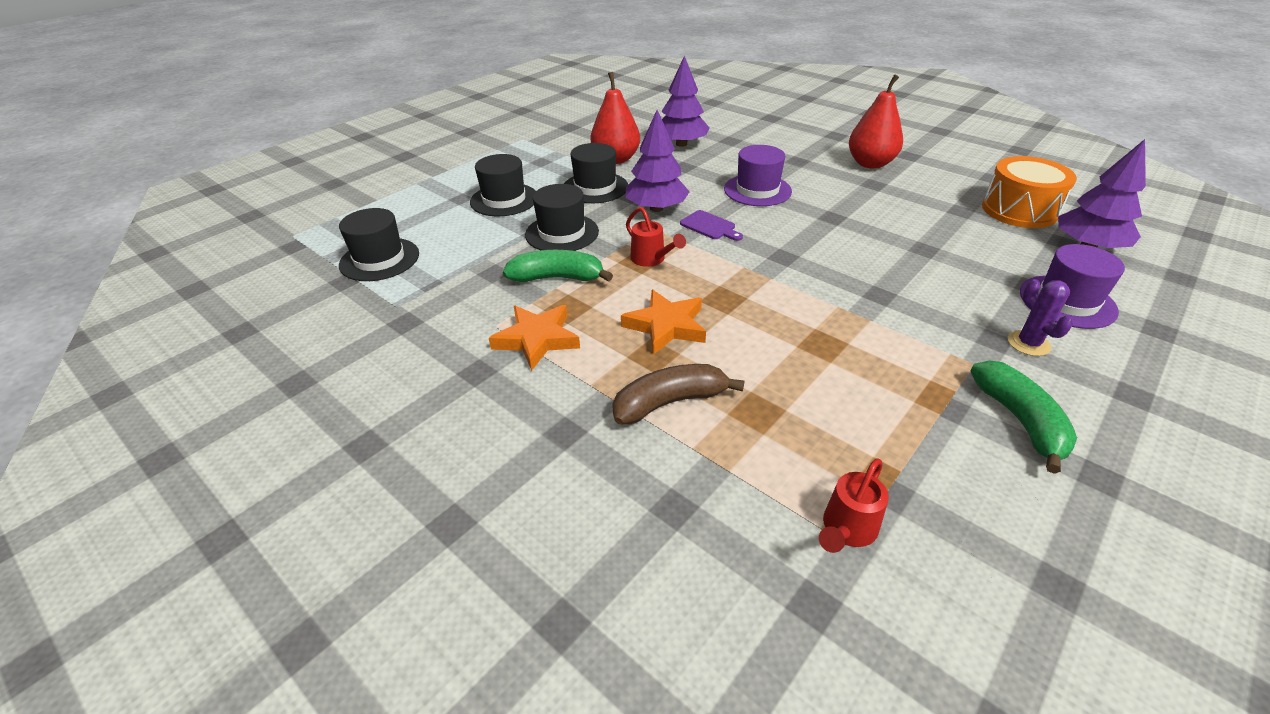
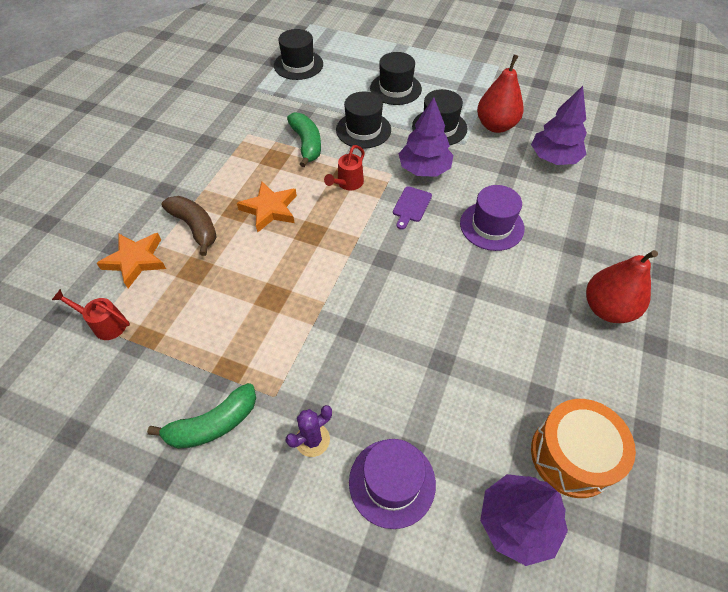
camera: 70 degrees right, 15 degrees up
orange star [489,305,580,371] -> orange star moved to [96,233,166,288]

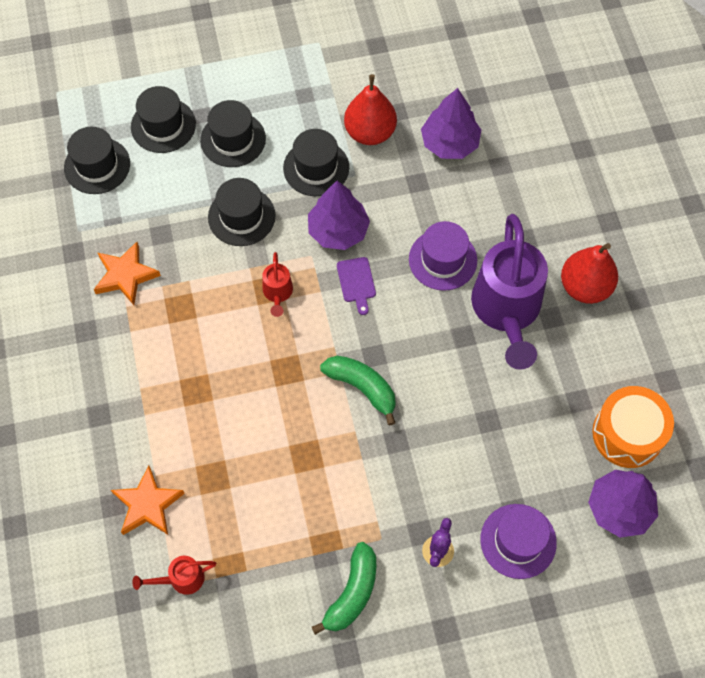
camera: 35 degrees left, 10 degrees up
brown banana [162,196,217,256] -> none
orange star [237,181,297,233] -> orange star moved to [94,242,161,305]
green banana [287,112,321,167] -> green banana moved to [320,356,396,426]
none -> black hat [131,86,196,153]
none -> purple watering can [471,214,548,370]

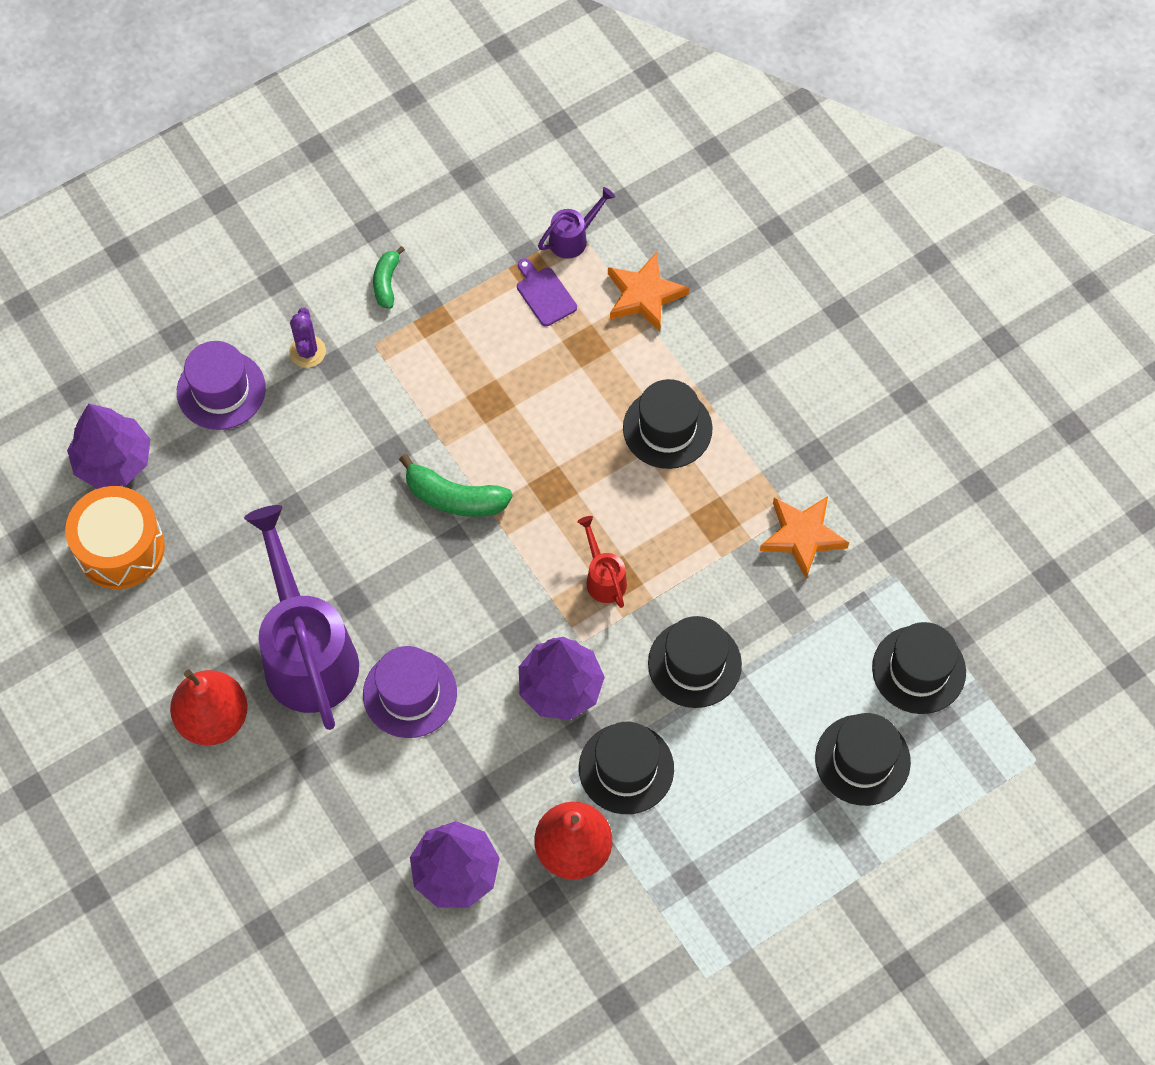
camera: 160 degrees right, 0 degrees up
red watering can [132,556,217,595] -> purple watering can [538,187,615,259]
black hat [200,100,266,167] -> black hat moved to [623,379,712,469]
green banana [312,542,376,635] -> green banana [373,246,405,309], size x0.61
purple cutting board [337,257,376,315] -> purple cutting board moved to [517,258,577,327]

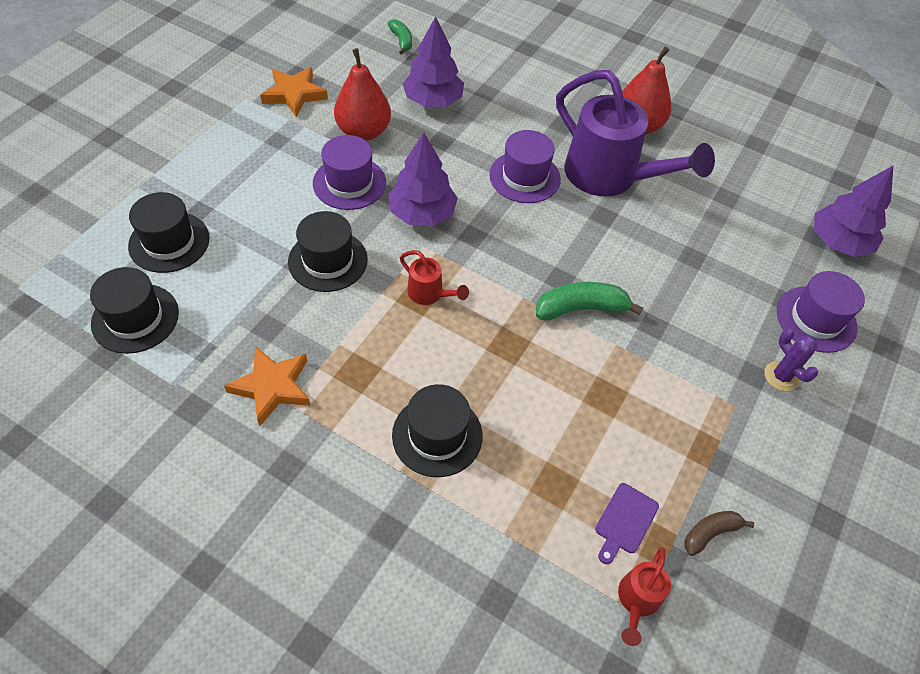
camera: 150 degrees right, 10 degrees down
orange drum [65,486,165,589] -> none
green banana [373,246,405,309] -> green banana moved to [388,19,412,54]
purple cutting board [517,258,577,327] -> purple cutting board turned 90 degrees clockwise [595,483,659,564]
purple watering can [538,187,615,259] -> red watering can [618,547,671,646]
black hat [579,722,674,814] -> purple hat [313,135,386,210]
orange star [608,252,689,332] -> orange star moved to [260,67,328,117]
none -> brown banana [685,511,754,556]

